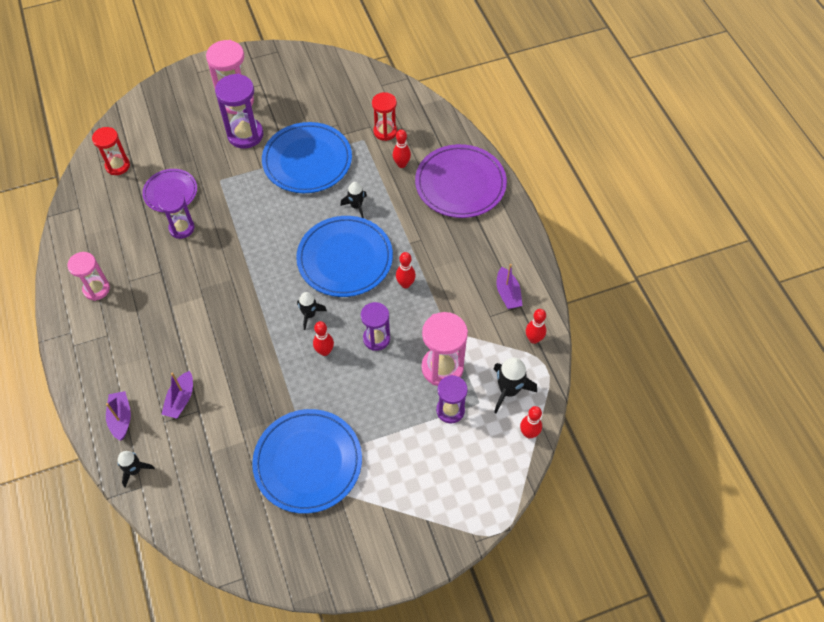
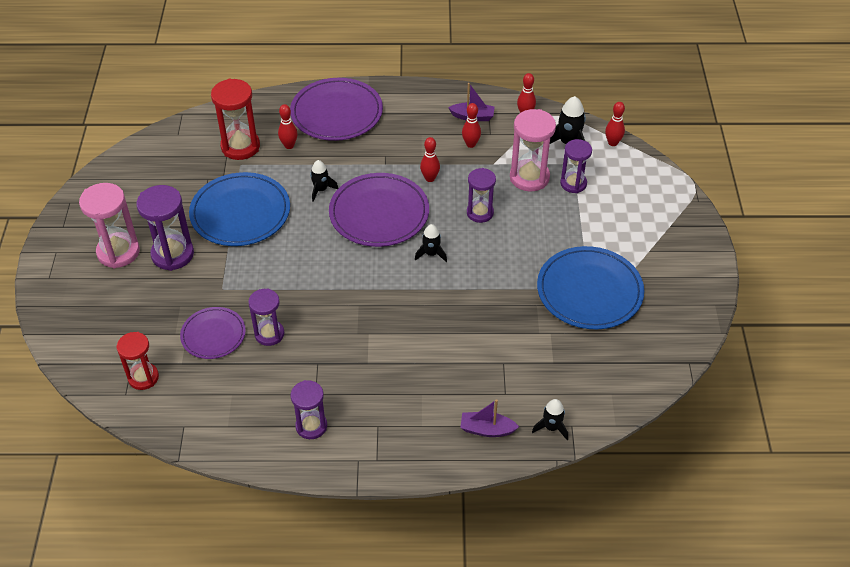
camera: 70 degrees left, 10 degrees down
pink hourglass [67,252,110,301] -> purple hourglass [291,380,327,439]
purple boat [161,371,193,419] -> none
blue plate [296,216,393,297] -> purple plate [329,173,429,247]
red bowling pin [313,321,334,356] -> red bowling pin moved to [462,103,481,148]
red hourglass [372,92,397,141] -> red hourglass [211,79,260,160], size x1.52

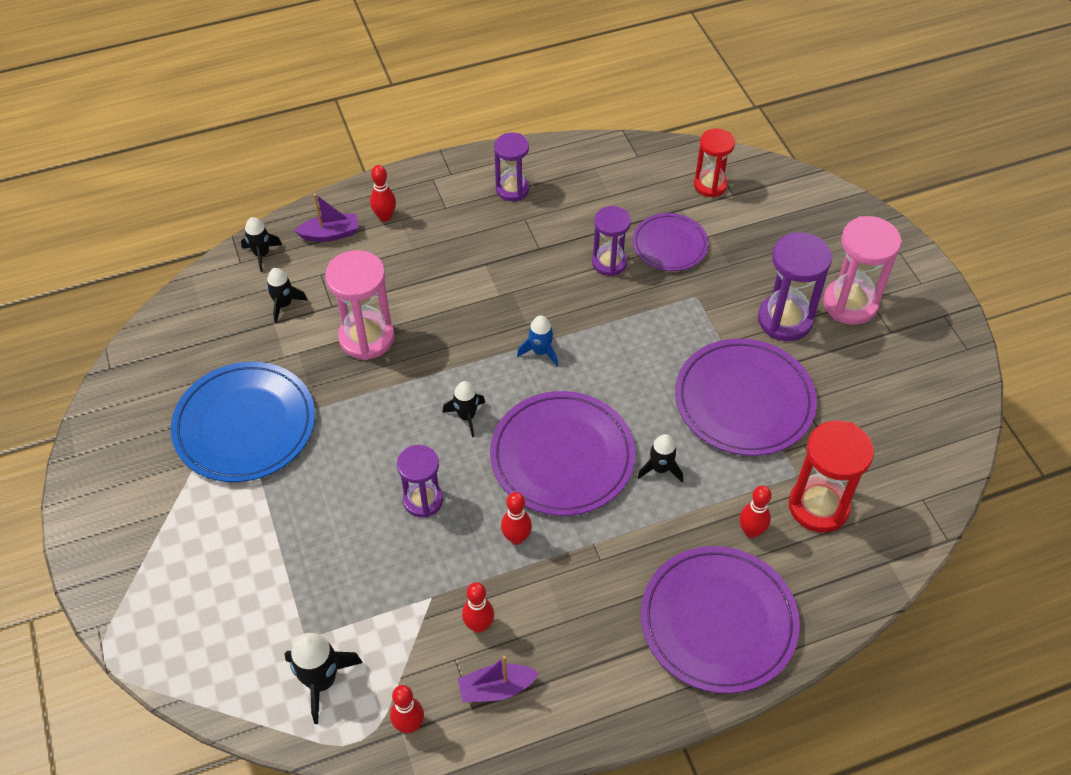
camera: 160 degrees right, 5 degrees up
blue plate [189,172,290,246] -> purple plate [675,338,817,456]
pink hourglass [510,109,556,191] -> pink hourglass moved to [325,250,395,360]
purple hourglass [560,139,592,193] -> none
red bowling pin [605,102,625,146] -> red bowling pin moved to [370,165,396,222]
none -> black rocket [266,268,308,323]
none -> blue rocket [517,315,558,366]

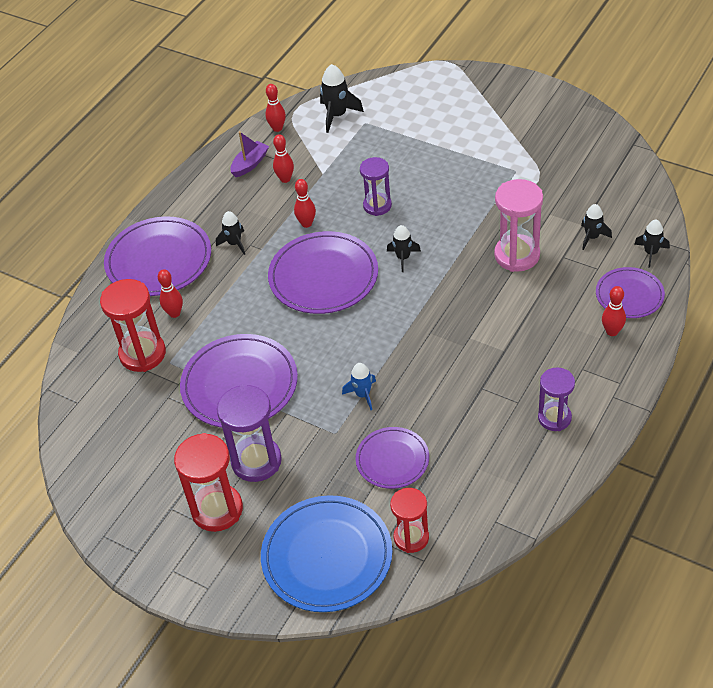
camera: 145 degrees right, 5 degrees down
blue plate [171,362,315,482] -> blue plate moved to [261,495,392,612]
purple boat [294,193,359,242] -> purple plate [596,267,665,318]
blue rocket [517,315,558,366] -> blue rocket moved to [342,363,376,410]
purple hourglass [592,206,631,276] -> none
black rocket [637,434,683,482] -> black rocket moved to [216,211,245,255]
pink hourglass [823,216,902,325] -> red hourglass [174,433,243,532]

